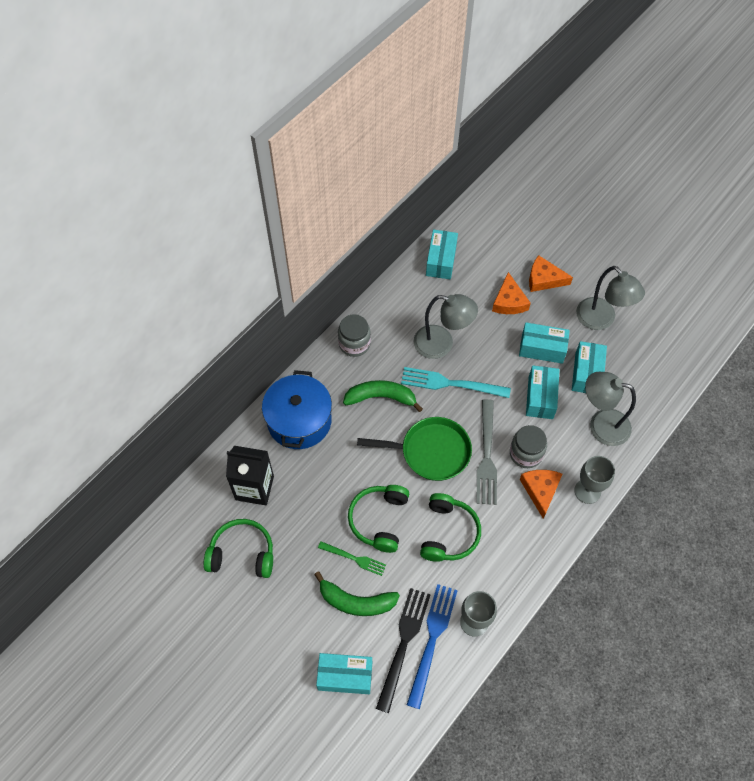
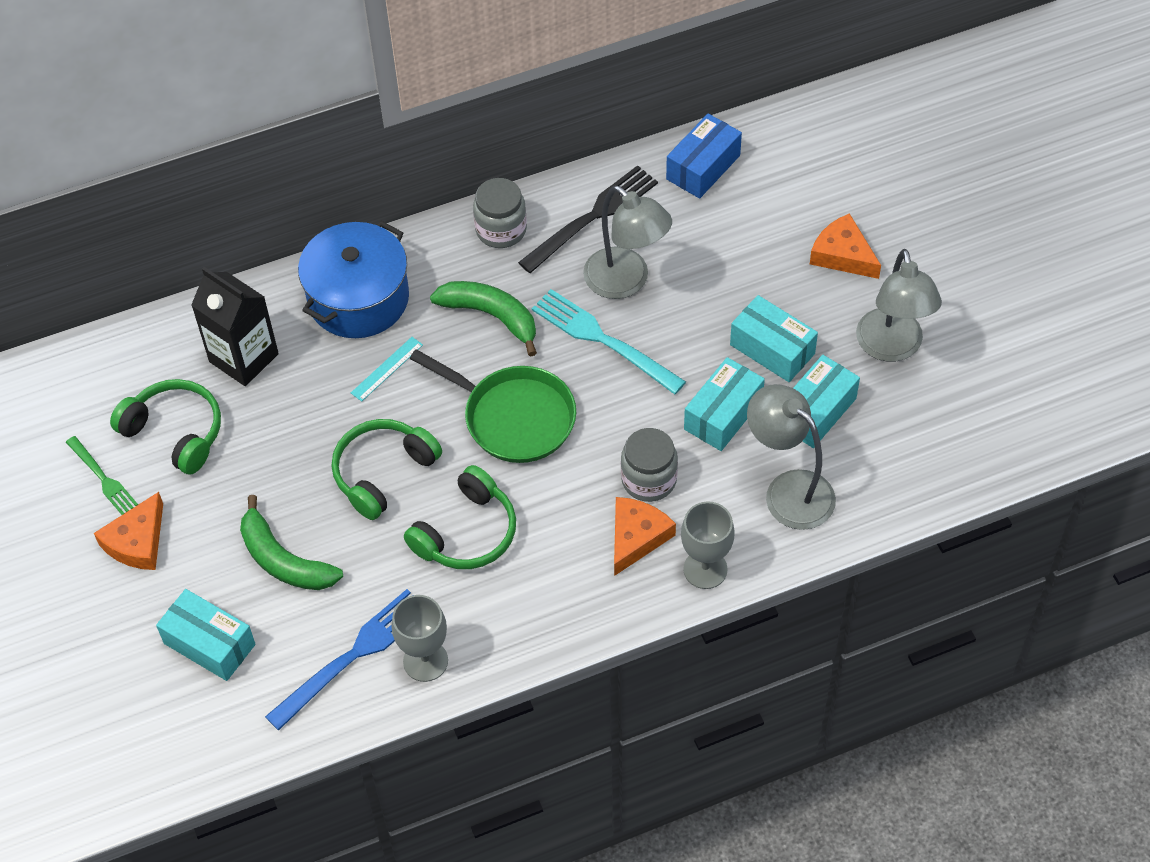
camera: 30 degrees right, 5 degrees down
green fork [318,541,386,576] -> green fork moved to [66,436,138,515]
black fork [376,588,431,713] -> black fork moved to [518,165,658,273]
turquoise box [426,230,458,279] -> blue box [666,113,742,199]
grey fork [476,399,497,505] -> none
orange cheese [492,272,531,314] -> orange cheese moved to [94,492,163,570]
none -> turquoise ruler [351,337,423,402]

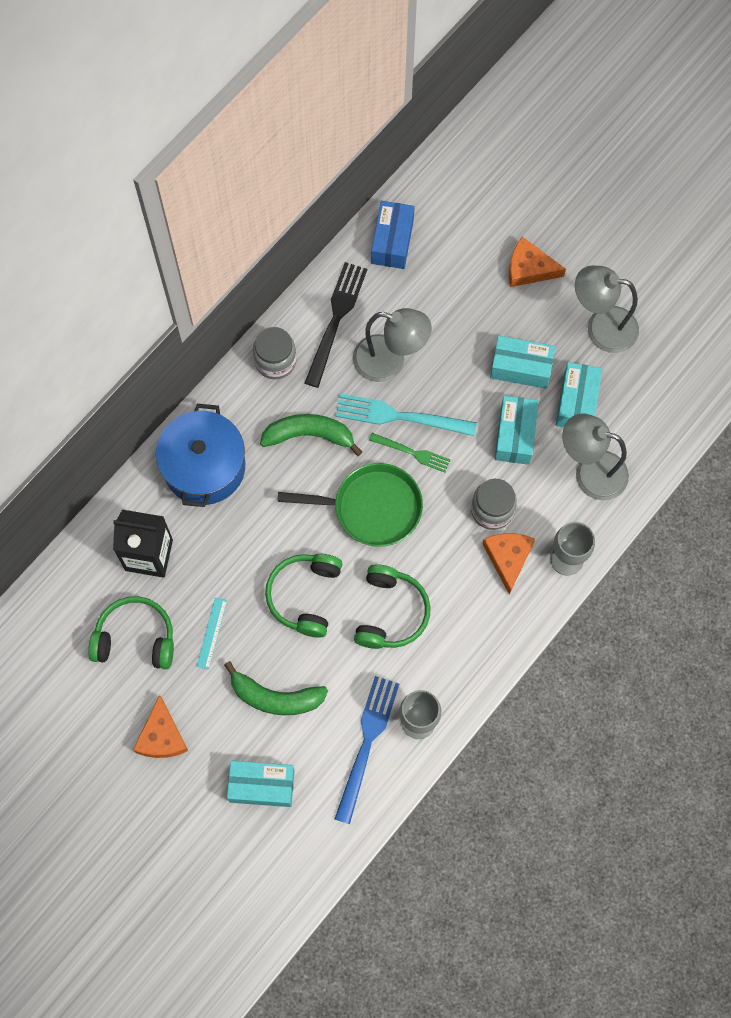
camera: 30 degrees left, 15 degrees up
green fork [66,436,138,515] -> green fork moved to [369,433,450,472]
turquoise ruler [351,337,423,402] -> turquoise ruler moved to [196,597,227,670]
grey lamp [856,249,942,362] -> grey lamp turned 135 degrees clockwise [575,265,639,353]

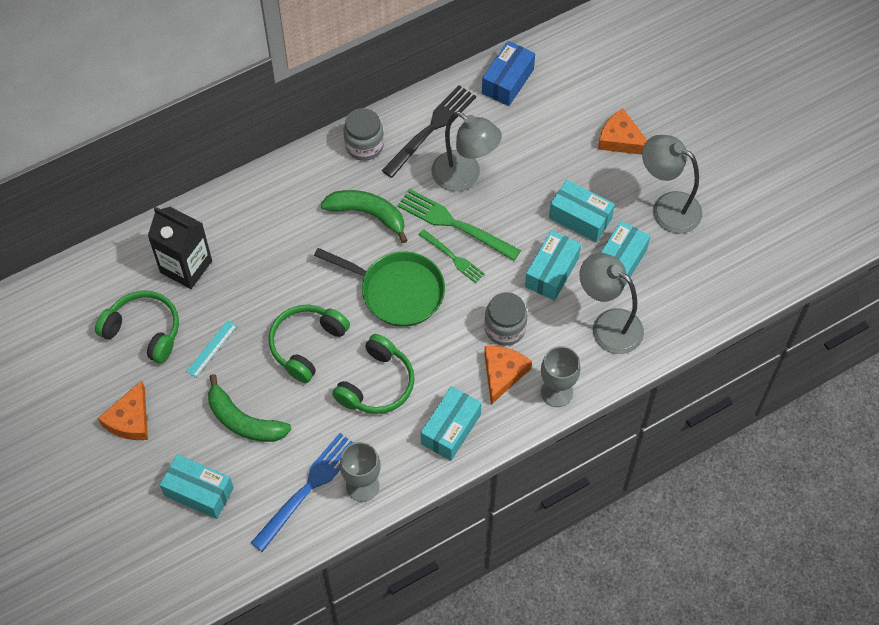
camera: 20 degrees right, 10 degrees down
blue pot [156,404,245,507] -> none
turquoise fork [335,394,477,436] -> green fork [397,189,521,261]
none -> turquoise box [421,386,482,461]

